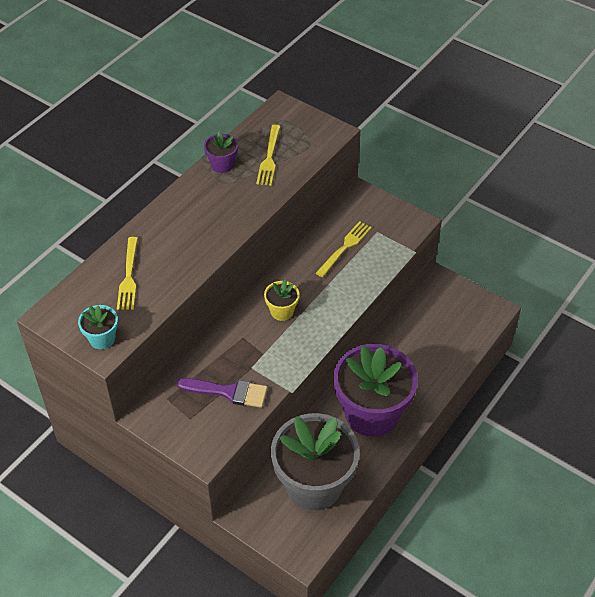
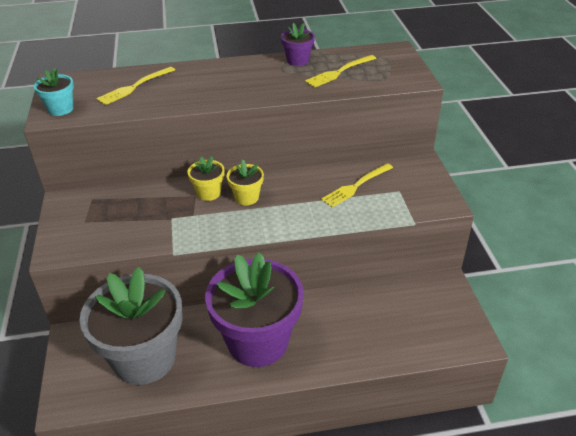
camera: 45 degrees right, 10 degrees down
purple brush [177,378,268,408] -> none
yellow fork [316,221,372,277] -> yellow fork turned 150 degrees clockwise [321,163,393,208]
none -> yellow flower pot [188,156,224,201]

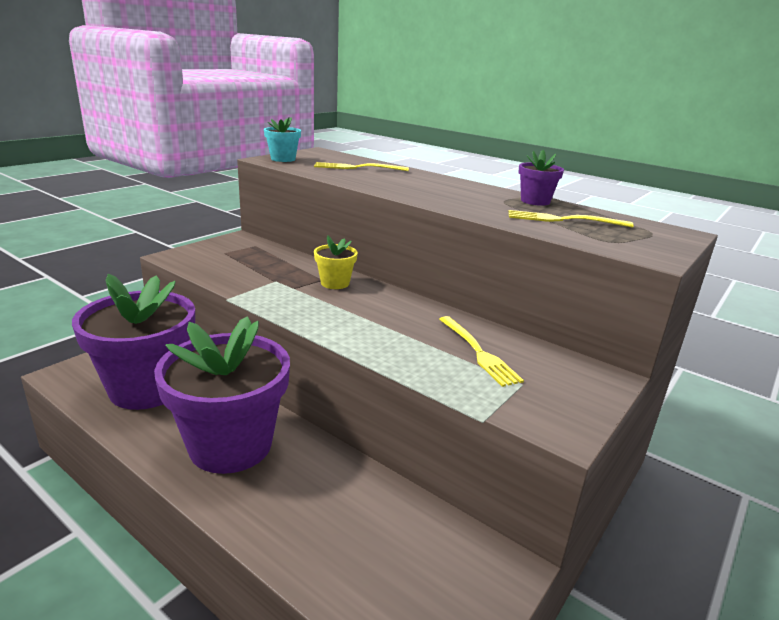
camera: 45 degrees right, 15 degrees down
grey flower pot [80,267,183,385] -> purple flower pot [72,274,195,410]
yellow flower pot [227,160,264,205] -> none
yellow fork [321,163,393,208] -> yellow fork turned 120 degrees counterclockwise [439,316,524,387]

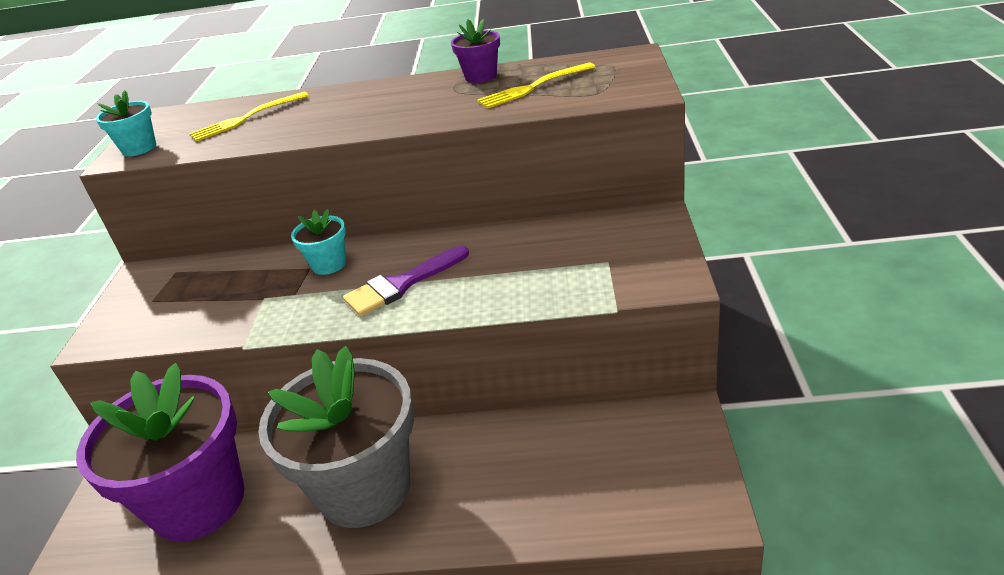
camera: 30 degrees left, 10 degrees up
purple flower pot [154,316,290,474] -> grey flower pot [258,346,414,528]
yellow flower pot [314,236,358,289] -> turquoise flower pot [291,209,346,275]
yellow fork [439,316,524,387] -> none
none -> purple brush [343,246,469,316]

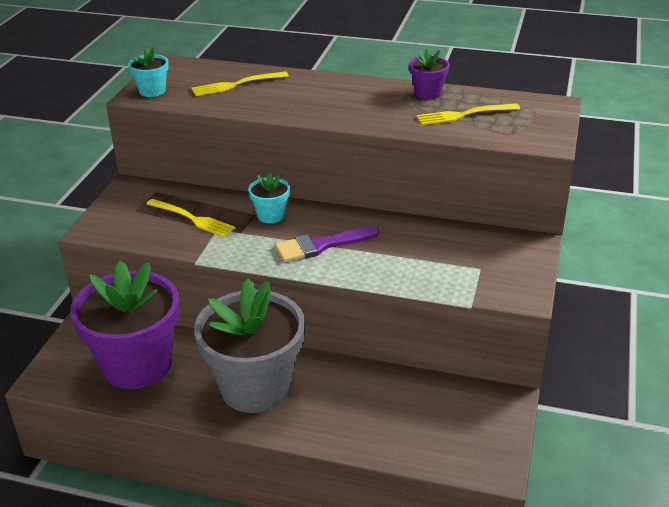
camera: 10 degrees right, 0 degrees up
none -> yellow fork [146,199,236,237]

